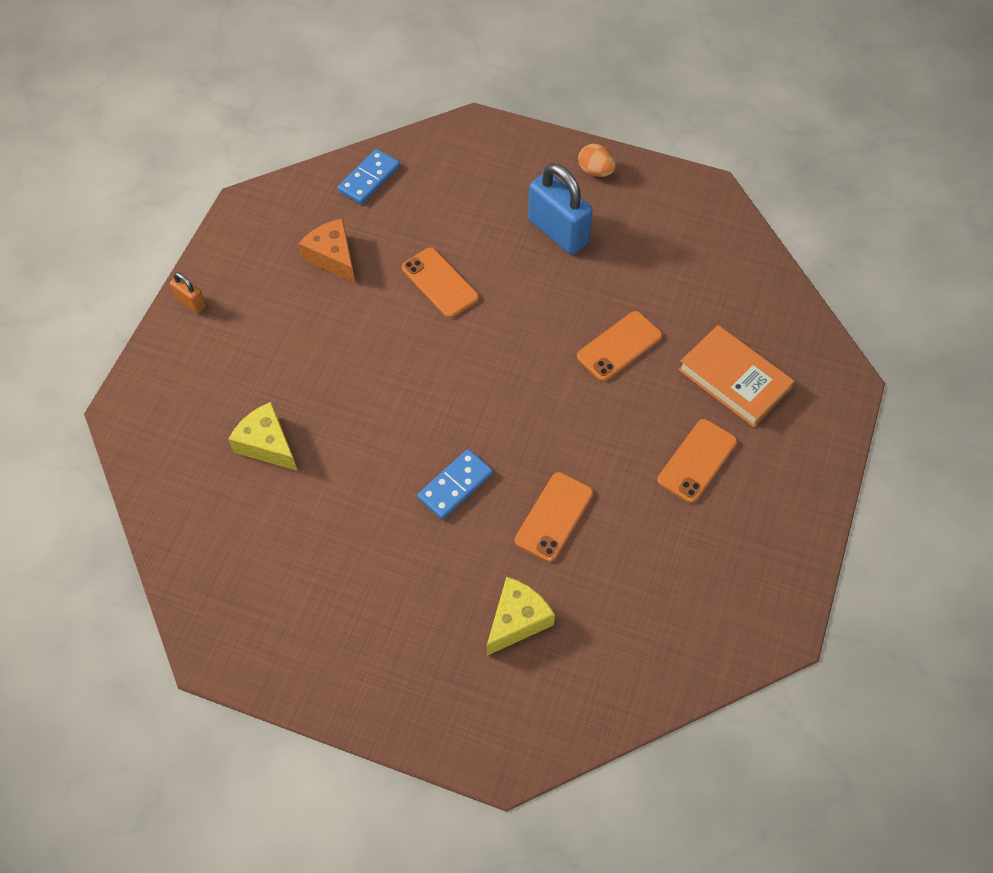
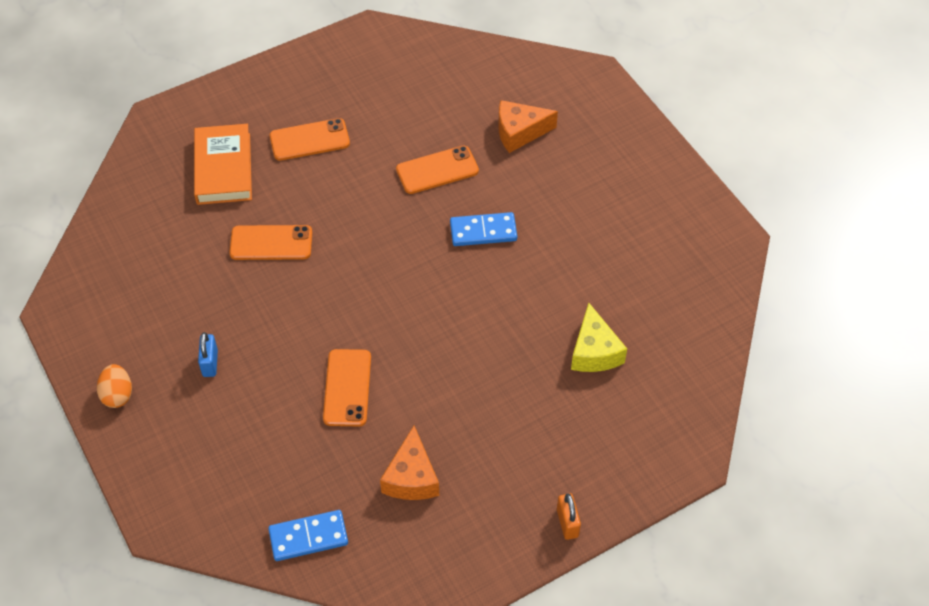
camera: 140 degrees left, 5 degrees down
yellow cheese [487,577,555,656] -> orange cheese [499,100,558,153]
blue padlock [528,163,593,255] -> blue padlock [198,332,218,377], size x0.48

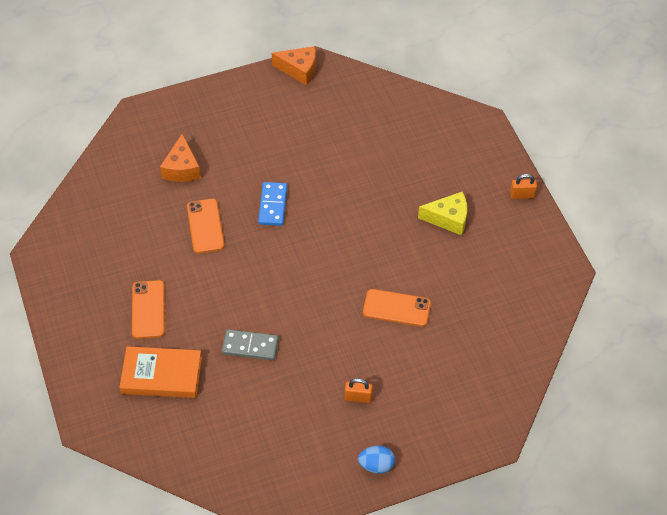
camera: 80 degrees left, 0 degrees up
orange egg [97,364,132,408] -> blue egg [358,446,395,474]
blue padlock [198,332,218,377] -> orange padlock [345,379,373,403]
orange phone [229,225,312,260] -> grey domino [222,329,279,360]
blue domino [268,510,348,561] -> none
orange cheese [380,426,439,500] -> orange cheese moved to [272,46,316,86]
yellow cheese [571,303,627,372] -> yellow cheese moved to [418,191,467,236]

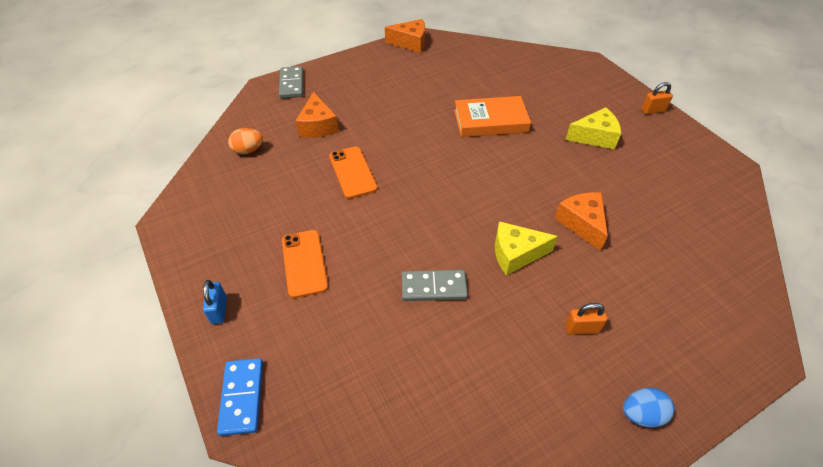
camera: 10 degrees left, 5 degrees down
orange book [120,346,202,398] -> orange book moved to [454,96,531,137]
blue domino [258,182,287,226] -> blue domino moved to [217,358,263,436]
orange phone [363,289,431,326] -> orange cheese [555,192,608,251]
none -> blue padlock [203,280,227,324]
none -> orange egg [228,128,263,154]
none -> grey domino [279,66,303,98]
none -> yellow cheese [495,221,558,275]

